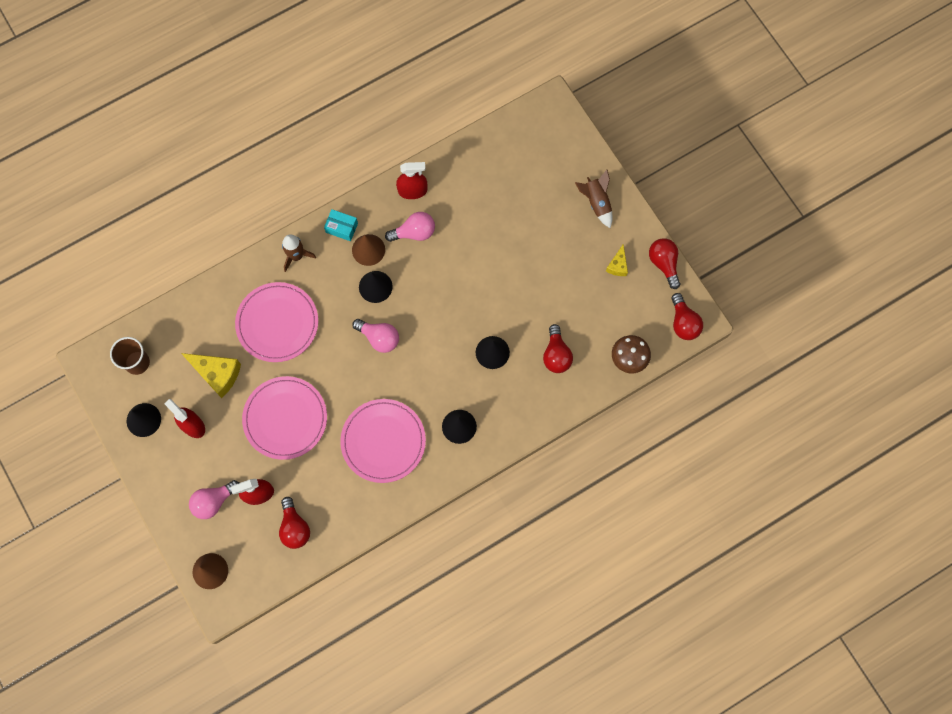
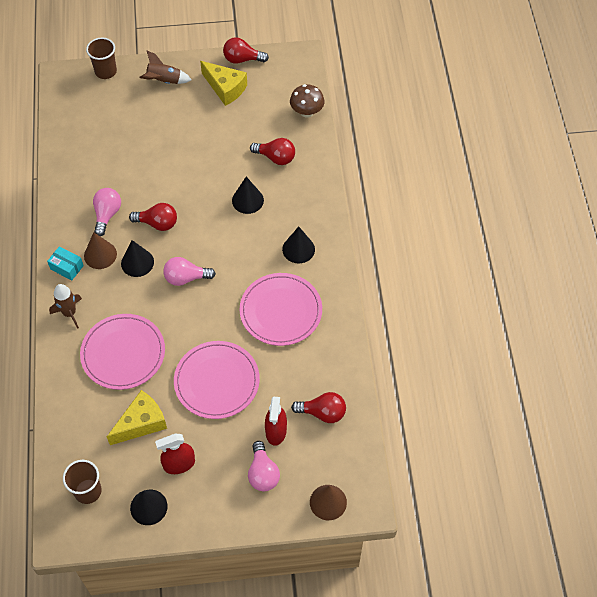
camera: 65 degrees left, 15 degrees down
turquoise box [324,209,358,241] -> turquoise box turned 75 degrees clockwise [47,246,84,281]
pink light bulb [352,319,399,353] -> pink light bulb turned 150 degrees counterclockwise [163,257,216,286]
red spray bottle [396,162,427,199] -> none
yellow cheese [606,245,628,276] -> yellow cheese [200,61,247,106], size x1.80
red light bulb [671,293,703,340] -> red light bulb moved to [129,203,177,231]
none -> brown cup [86,38,117,79]

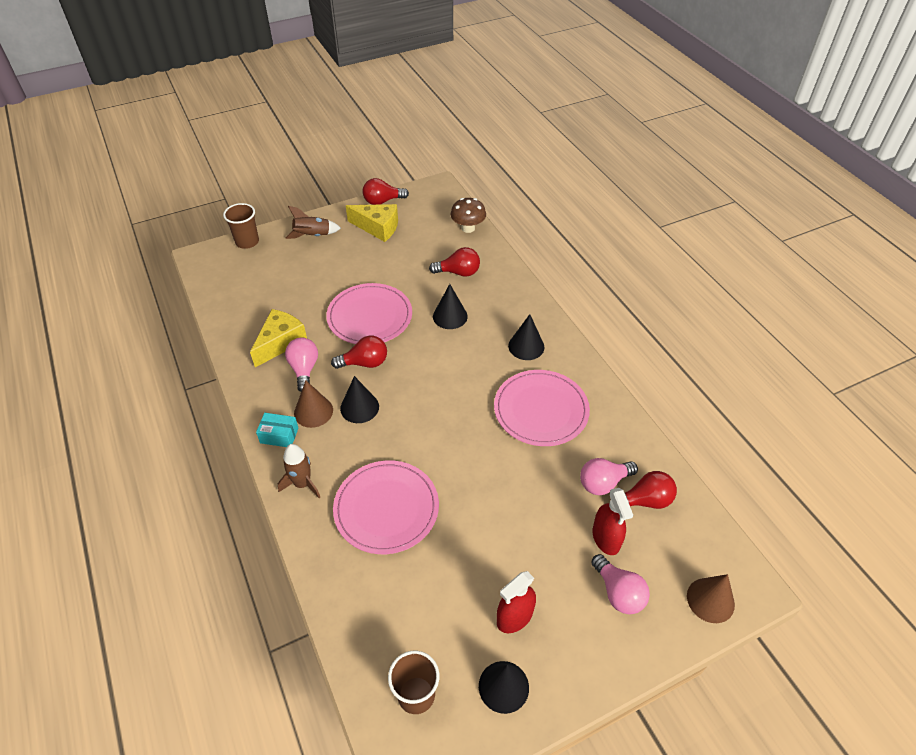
camera: 20 degrees left, 10 degrees down
yellow cheese [107,390,167,445] -> yellow cheese moved to [250,309,307,367]
pink light bulb [163,257,216,286] -> pink light bulb moved to [580,458,638,495]
pink plate [174,341,260,419] -> pink plate moved to [326,283,412,344]

